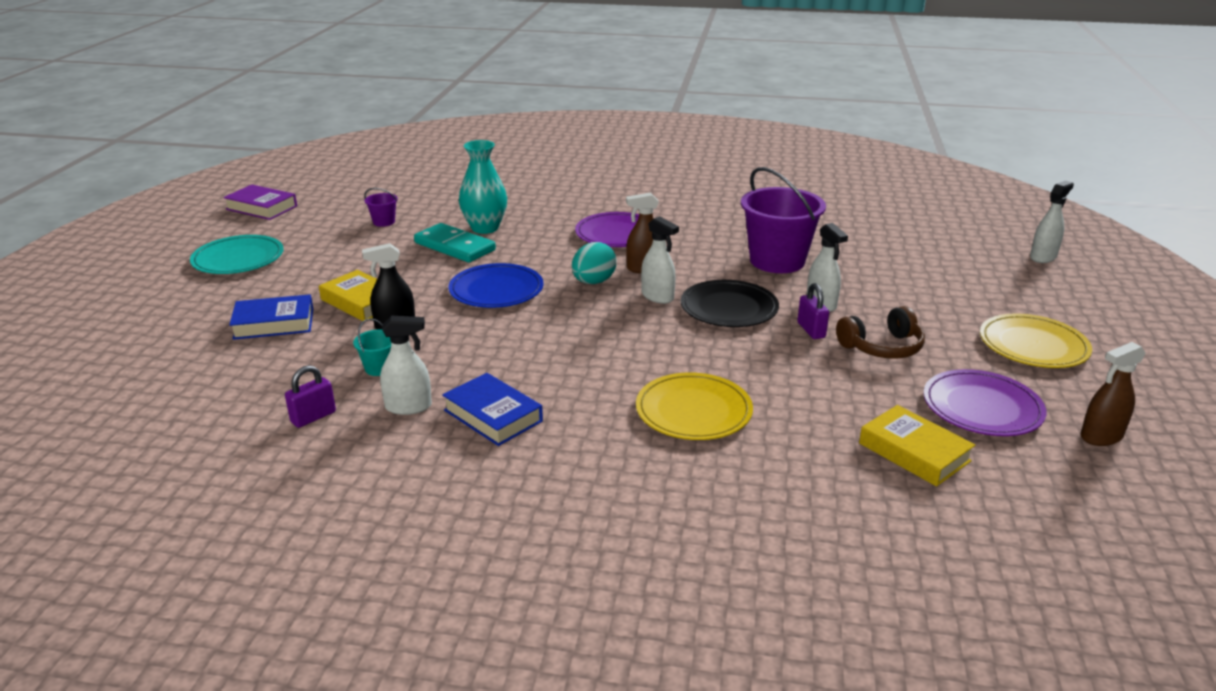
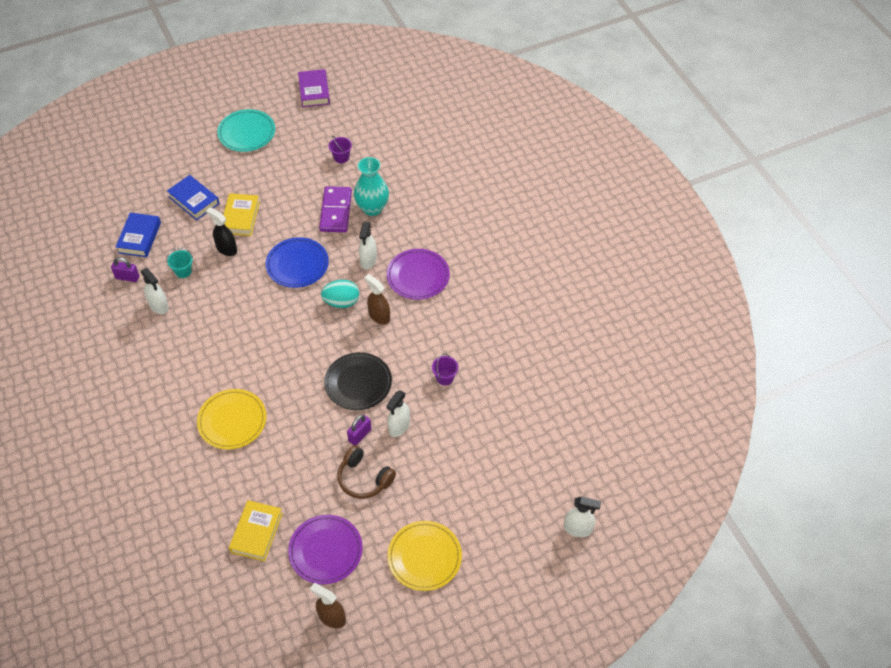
camera: 55 degrees right, 25 degrees up
turquoise domino [414,223,496,262] -> purple domino [319,186,352,232]
blue book [442,373,543,446] -> blue book moved to [116,213,161,257]
white spray bottle [641,216,679,304] -> white spray bottle moved to [359,222,377,269]
purple bucket [741,167,826,273] -> purple bucket [432,353,458,386], size x0.43

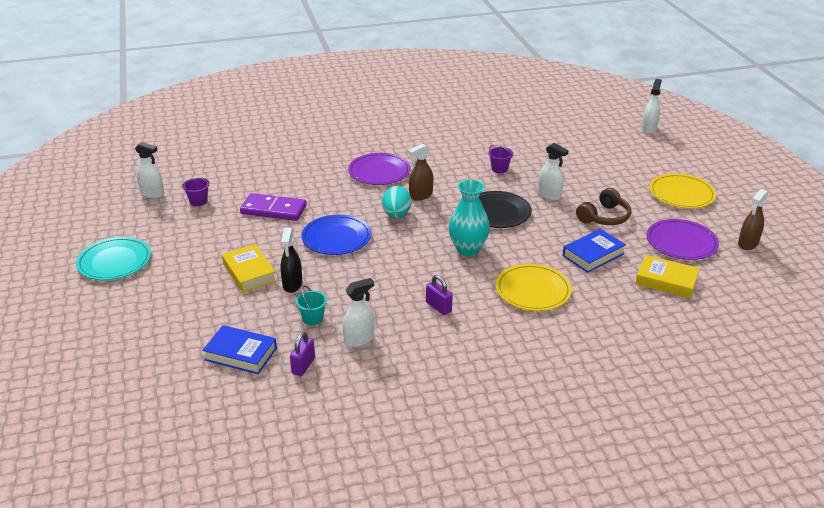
camera: 80 degrees left, 20 degrees down
blue book [167,175,219,220] -> blue book moved to [563,229,626,273]
black spray bottle [206,207,237,256] -> black spray bottle turned 45 degrees counterclockwise [280,228,302,293]
yellow book [223,193,260,236] -> yellow book turned 45 degrees clockwise [222,244,276,292]
purple book [298,69,330,107] -> none
purple padlock [347,415,372,445] -> purple padlock moved to [426,275,453,315]
turquoise vase [354,157,389,216] -> turquoise vase moved to [448,180,490,256]
white spray bottle [359,222,377,269] -> white spray bottle moved to [135,142,164,198]

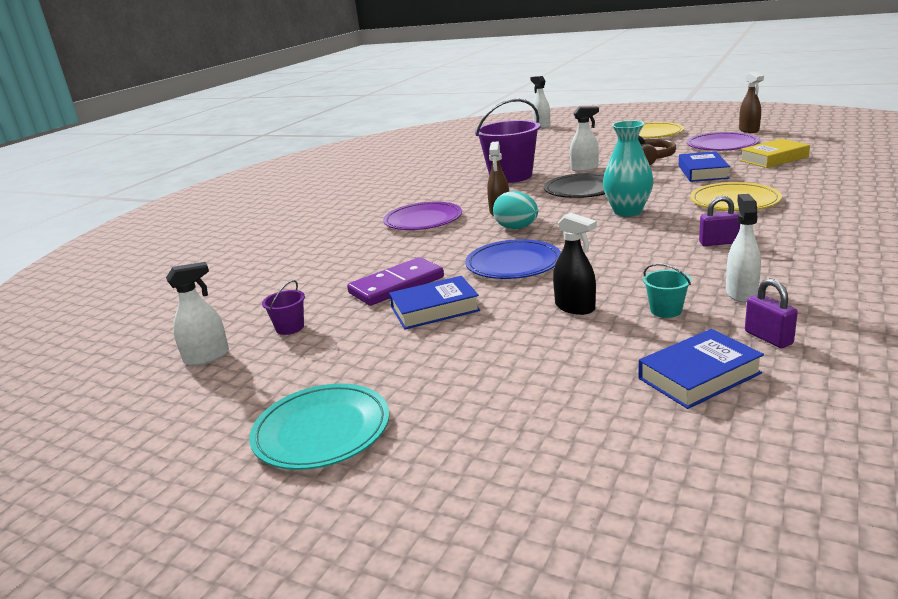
camera: 45 degrees left, 10 degrees down
yellow book [222,244,276,292] -> none
purple bucket [489,145,513,173] -> purple bucket [475,98,541,183], size x2.34
none -> blue book [389,276,480,330]

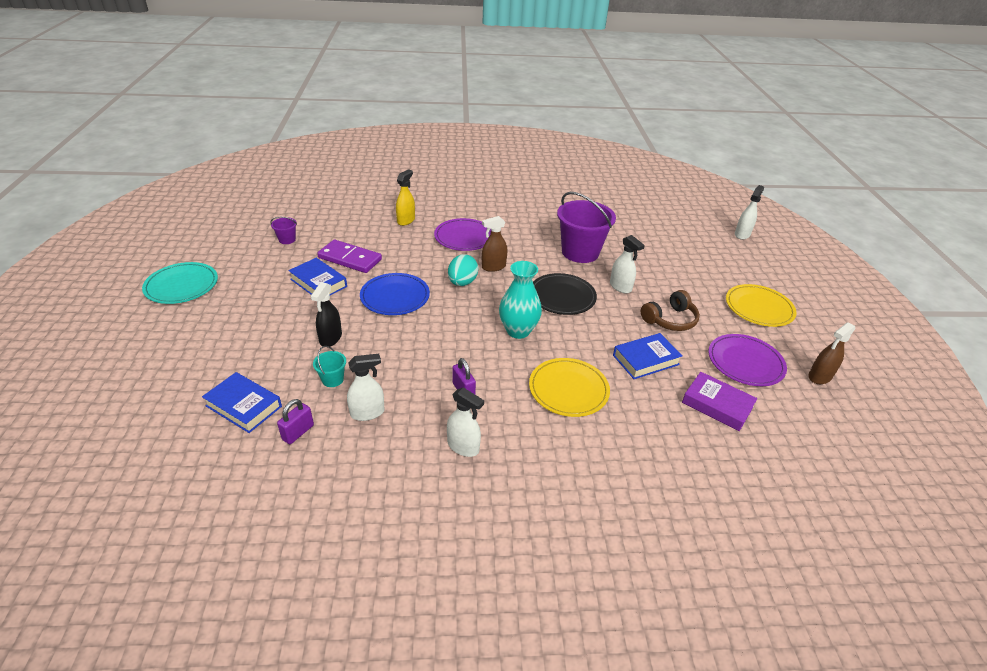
camera: 55 degrees right, 15 degrees up
white spray bottle [166,262,229,366] -> white spray bottle moved to [447,387,484,457]
yellow book [740,138,810,168] -> purple book [682,372,757,431]
none -> yellow spray bottle [396,169,415,226]

